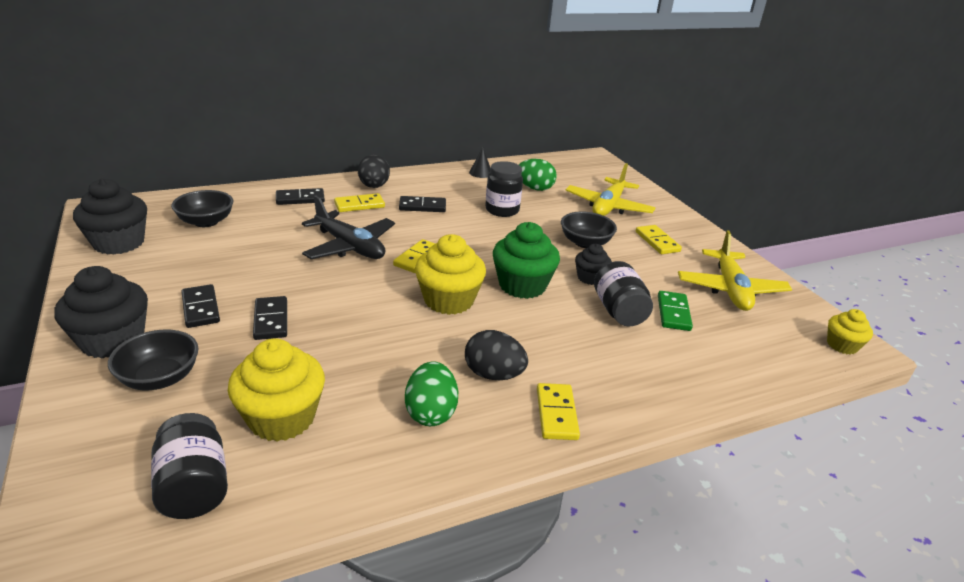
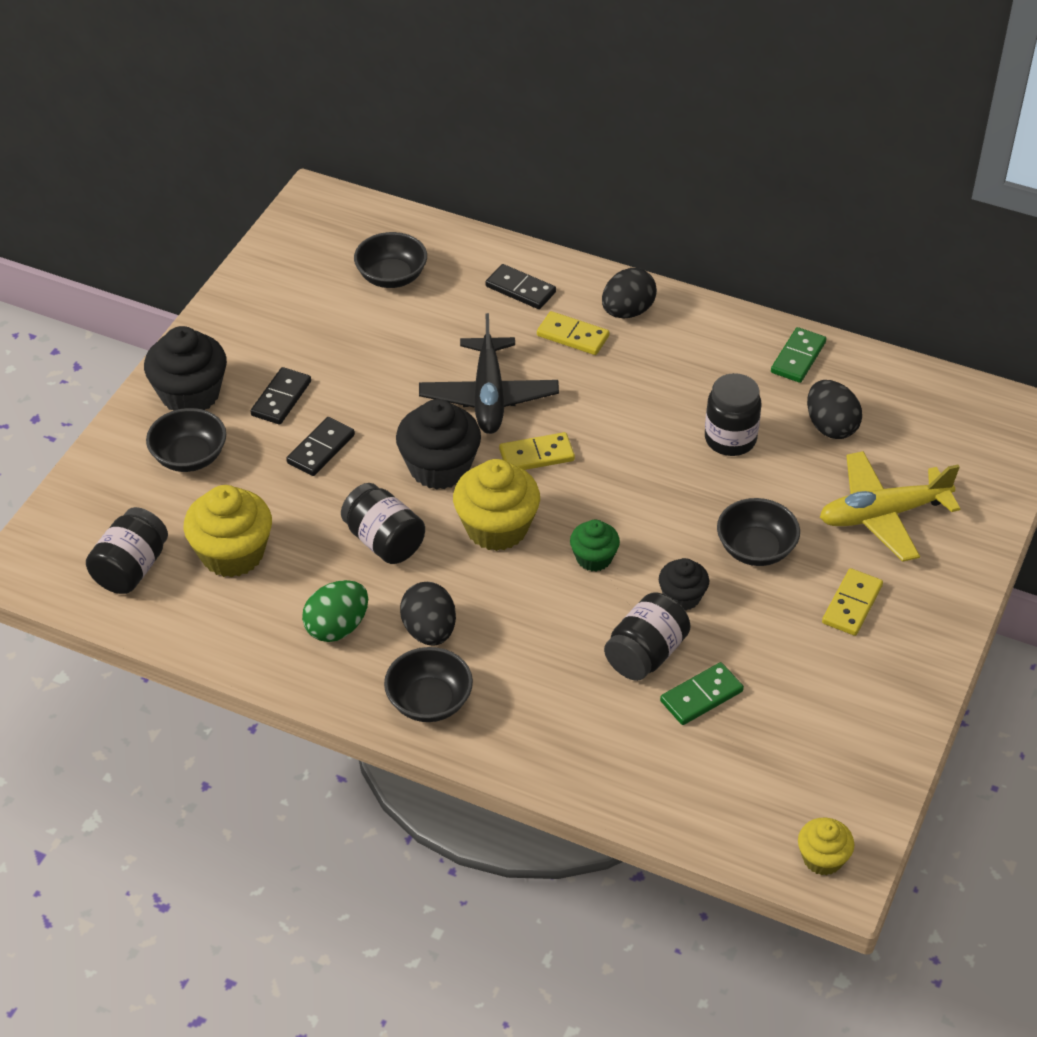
camera: 50 degrees right, 15 degrees up
black cupcake [73,178,147,255] -> black cupcake moved to [396,399,481,490]
black domino [399,196,446,212] -> none
black cone [469,147,491,178] -> green domino [771,327,826,383]
green cupcake [493,222,560,299] -> green cupcake [570,520,620,572], size x0.57
green egg [519,159,557,191] -> black egg [807,380,862,439]
yellow domino [537,383,580,440] -> black bowl [384,647,473,722]
yellow plane [678,230,792,311] -> none
none -> black jar [341,483,425,564]

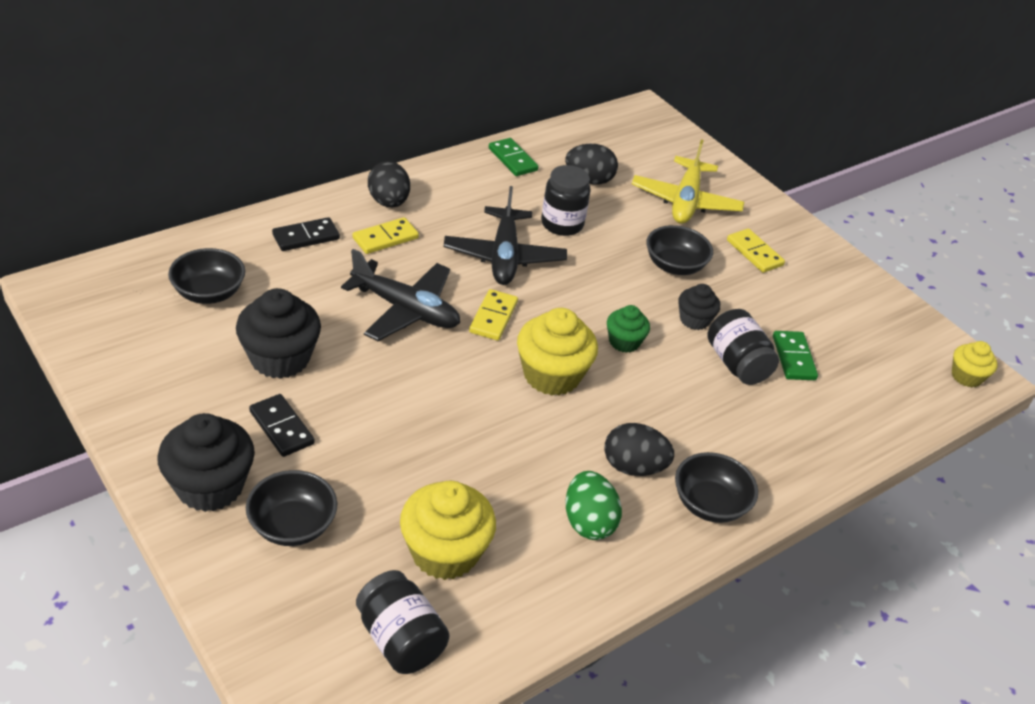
camera: 65 degrees left, 5 degrees down
black domino [286,417,355,476] -> none
black jar [341,483,425,564] -> none
black cupcake [396,399,481,490] -> black cupcake moved to [236,288,321,379]
none -> black plane [443,186,567,285]

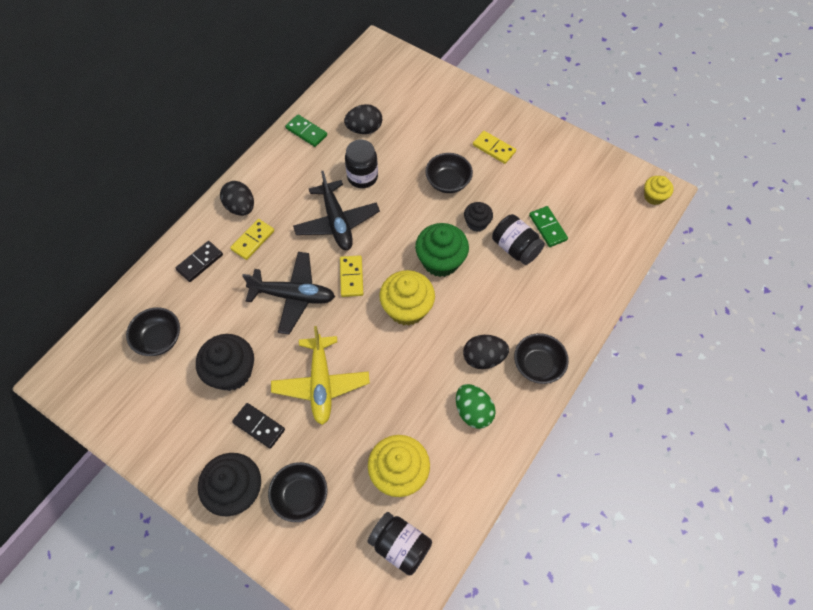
camera: 15 degrees left, 20 degrees up
green cupcake [607,305,650,353] -> green cupcake [415,223,469,277], size x1.76
yellow plane [632,139,744,224] -> yellow plane moved to [271,326,370,425]

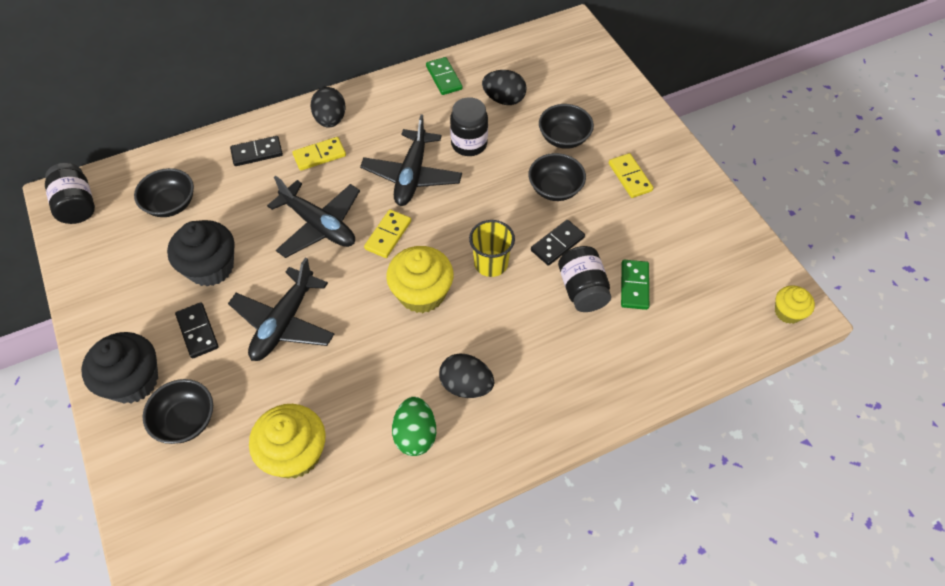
camera: 30 degrees right, 5 degrees down
yellow plane [271,326,370,425] -> black plane [228,258,334,361]
black jar [367,512,432,576] -> black jar moved to [45,163,95,224]
green cupcake [415,223,469,277] -> yellow cup [469,220,515,277]
black cupcake [464,202,493,232] -> black domino [531,220,585,266]
black bowl [514,333,569,384] -> black bowl moved to [539,104,594,149]

